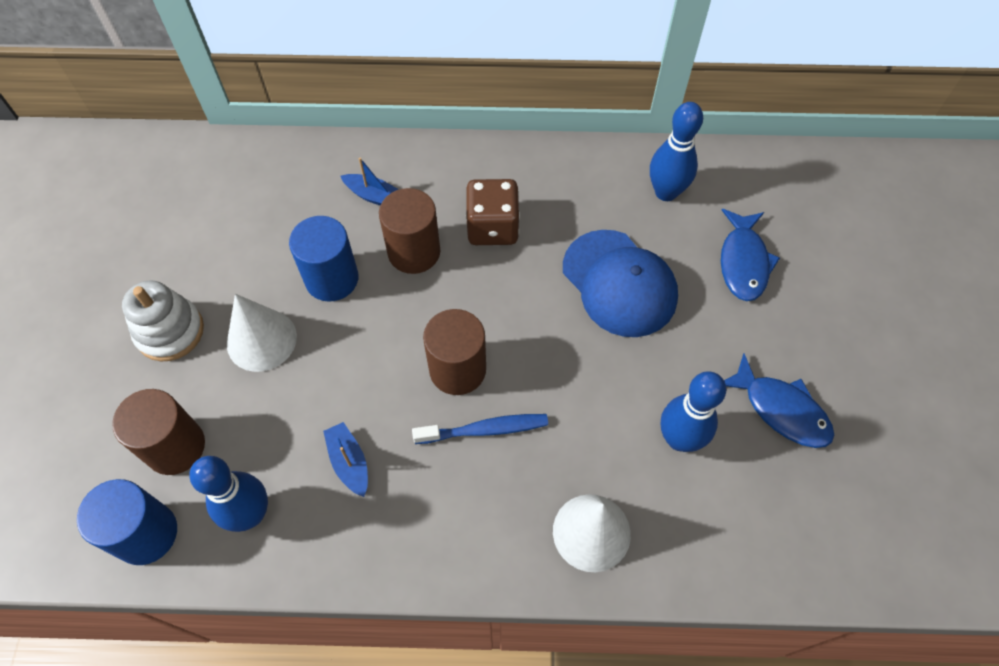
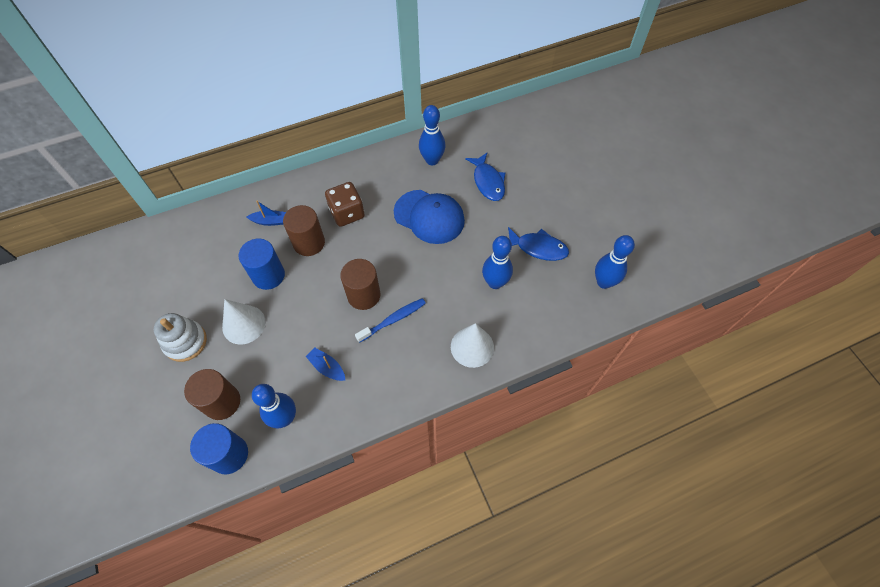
camera: 25 degrees left, 0 degrees up
none -> blue bowling pin [595,235,635,289]

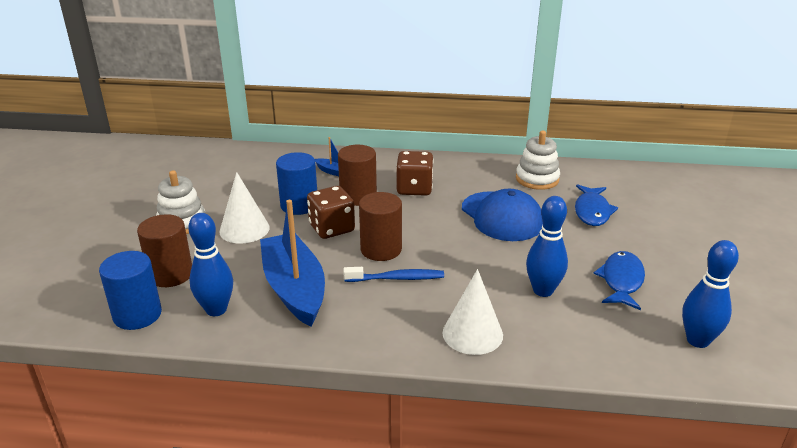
camera: 30 degrees right, 30 degrees down
blue boat [306,347,345,381] -> blue boat [260,200,325,327], size x2.30
blue bowling pin [419,105,445,165] -> white stacking toy [516,131,560,190]
blue fish [508,227,569,261] -> blue fish turned 120 degrees counterclockwise [593,251,645,310]
none -> brown dice [307,186,355,239]

